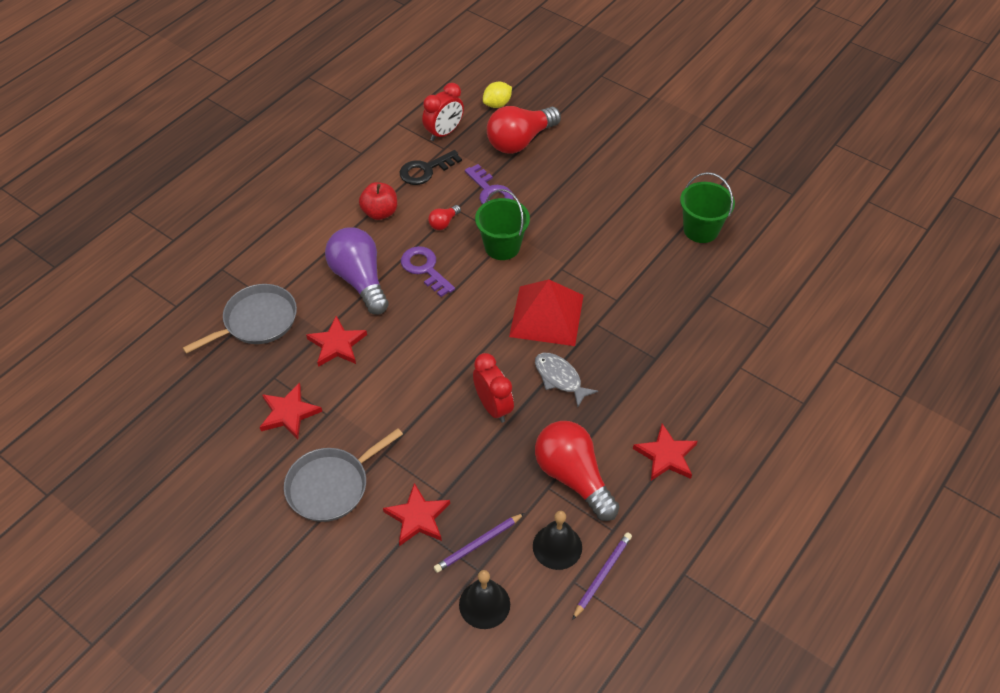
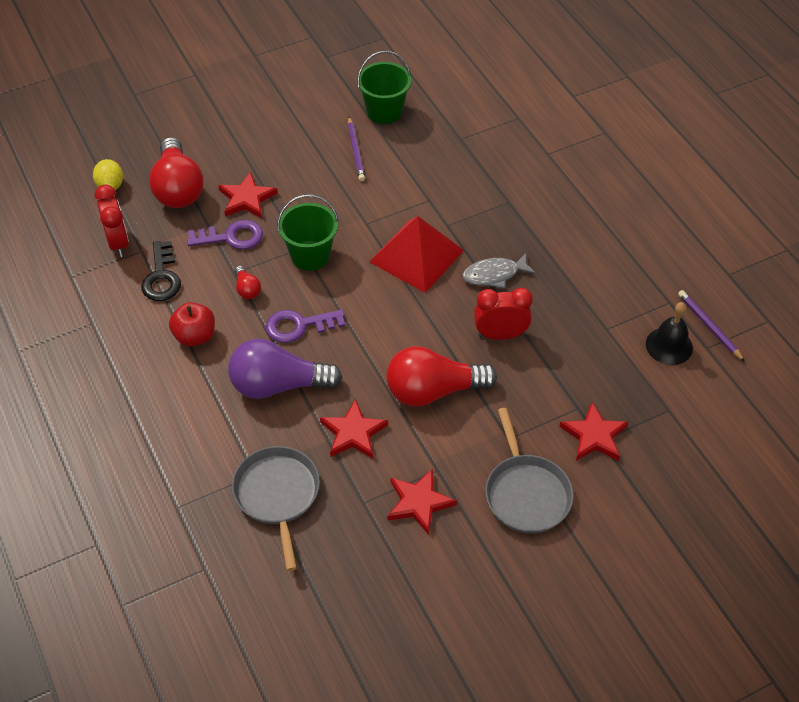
camera: 65 degrees left, 0 degrees up
purple pencil [434,513,525,573] -> purple pencil moved to [348,117,365,181]
black bell [459,570,510,629] -> none
red light bulb [535,421,619,521] -> red light bulb moved to [386,346,497,407]
red star [633,423,698,481] -> red star moved to [218,172,278,218]

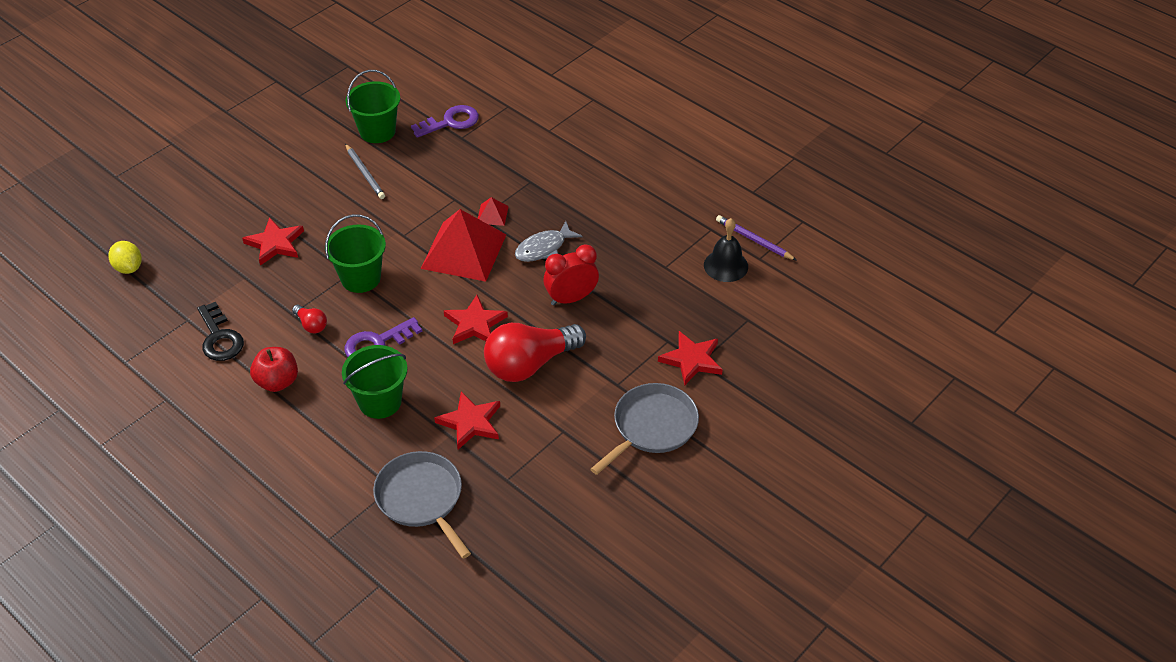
camera: 20 degrees left, 5 degrees down
red clock [94,185,129,257] -> none
red light bulb [149,137,203,208] -> none
purple key [187,220,263,250] -> purple key moved to [411,105,479,138]
purple light bulb [228,339,343,399] -> green bucket [342,345,408,419]
purple pencil [348,117,365,181] -> grey pencil [345,144,385,199]
red star [387,469,457,535] -> red star moved to [444,295,508,344]
grey pan [485,408,574,533] -> grey pan turned 105 degrees counterclockwise [590,383,699,475]
none -> red pyramid [478,197,509,226]

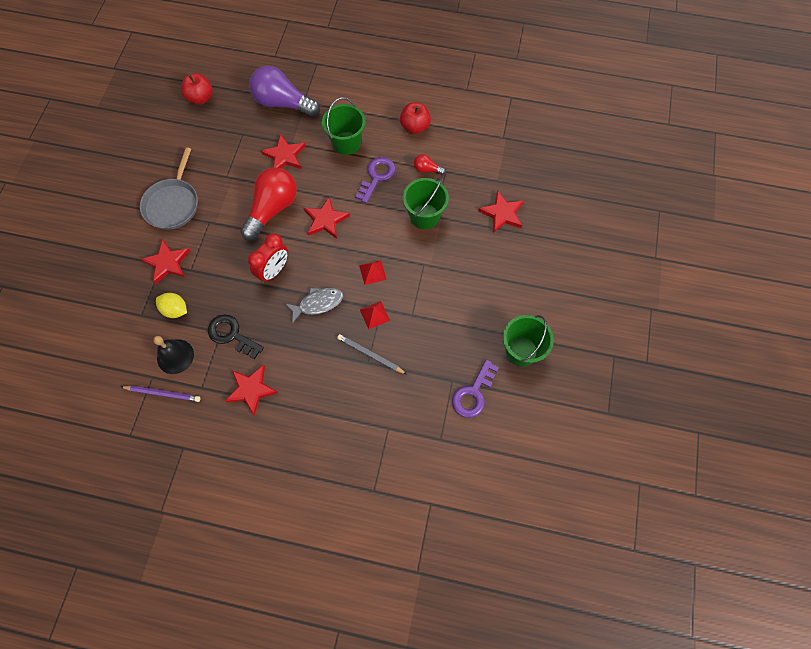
camera: 150 degrees right, 20 degrees up
yellow lemon [108,241,142,274] -> yellow lemon moved to [156,293,187,318]
black key [197,302,244,361] -> black key moved to [208,315,264,360]
grey pencil [345,144,385,199] -> grey pencil moved to [337,334,406,374]
grey pan [373,451,471,559] -> purple light bulb [249,66,320,117]
red pyramid [421,209,506,282] -> red pyramid [359,260,387,285], size x0.43
grey fish [515,221,582,262] -> grey fish turned 45 degrees clockwise [286,288,343,323]
none -> red apple [181,73,213,105]
none -> red star [225,365,278,416]

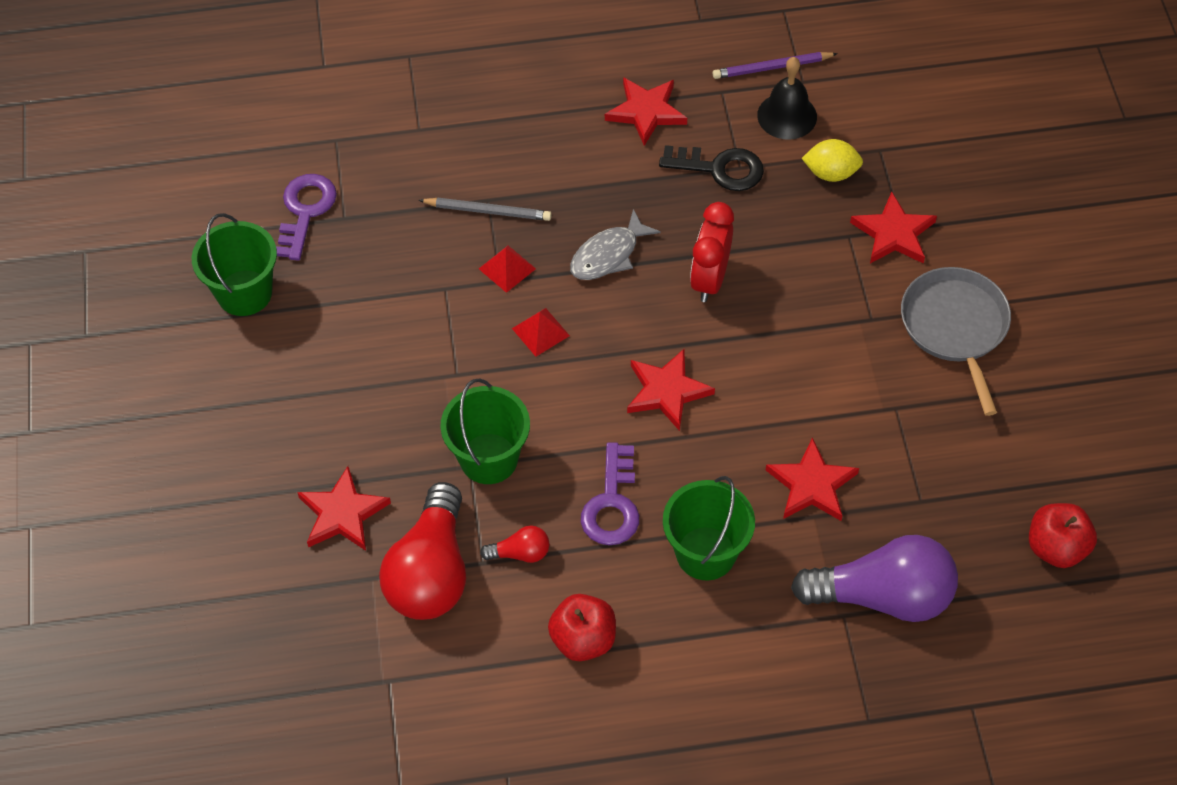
camera: 160 degrees right, 10 degrees down
red light bulb [240,167,297,241] -> red light bulb moved to [379,482,466,620]

